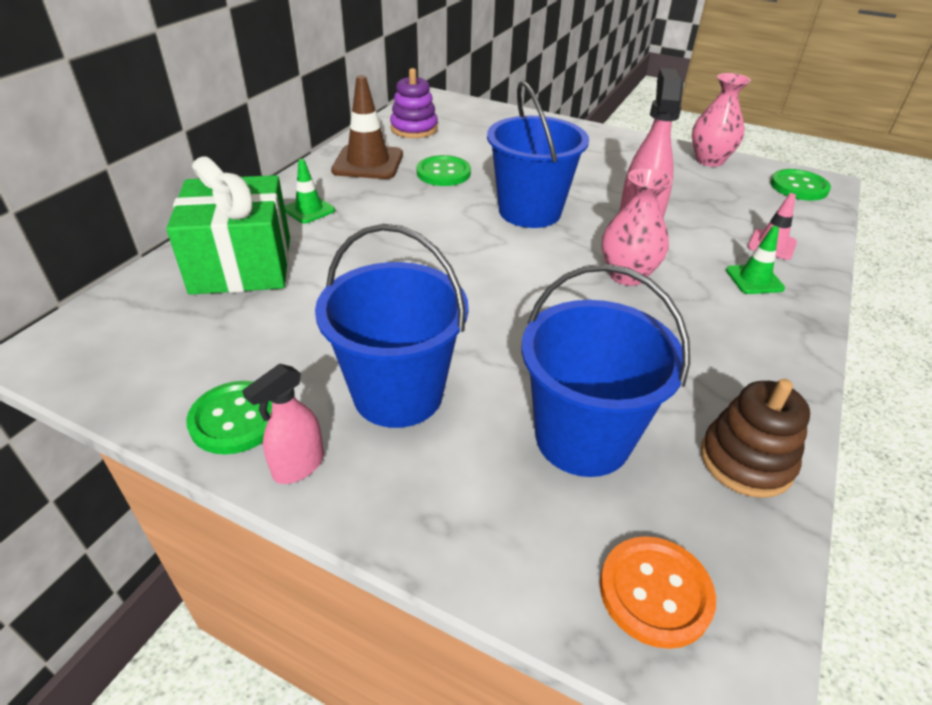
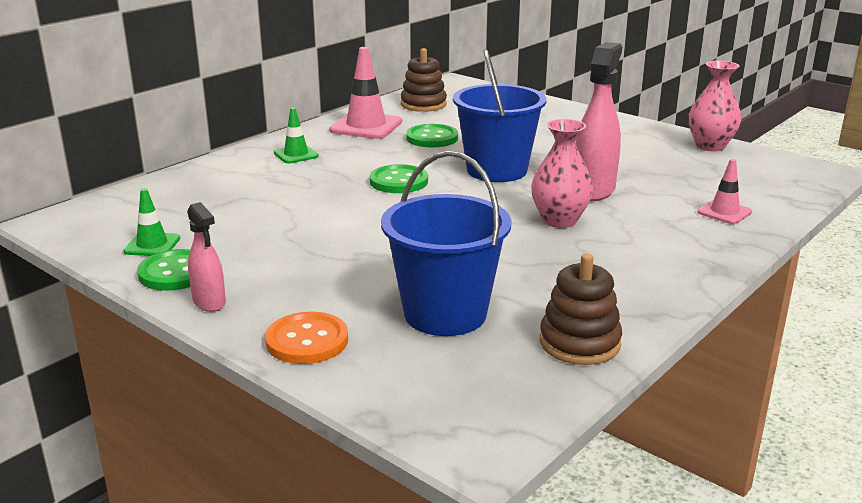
camera: 15 degrees right, 15 degrees down
green gift [166,156,290,295] -> none
pink spray bottle [242,364,324,484] -> pink spray bottle turned 90 degrees counterclockwise [187,202,226,312]
blue bucket [315,224,469,428] -> none
brown traffic cone [331,75,403,179] -> pink traffic cone [329,47,402,139]
purple stacking toy [390,68,438,138] -> brown stacking toy [401,48,447,112]
orange button [600,536,716,649] -> orange button moved to [265,312,348,364]
green traffic cone [726,226,785,294] -> green traffic cone moved to [123,188,180,256]
green button [770,169,831,201] -> green button moved to [370,164,428,193]

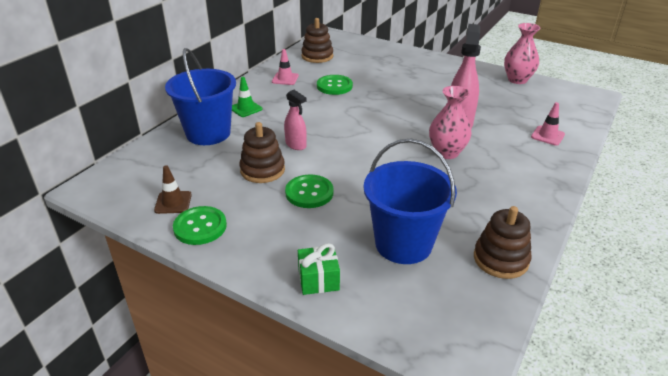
camera: 10 degrees left, 10 degrees up
green traffic cone [123,188,180,256] -> brown traffic cone [154,165,192,214]
pink spray bottle [187,202,226,312] -> pink spray bottle moved to [284,90,307,150]
orange button [265,312,348,364] -> green gift [298,243,340,295]
pink traffic cone [329,47,402,139] -> pink traffic cone [272,49,299,85], size x0.56
green button [370,164,428,193] -> green button moved to [285,174,334,208]
blue bucket [453,49,547,182] -> blue bucket moved to [165,48,236,145]
none -> brown stacking toy [239,122,285,183]

